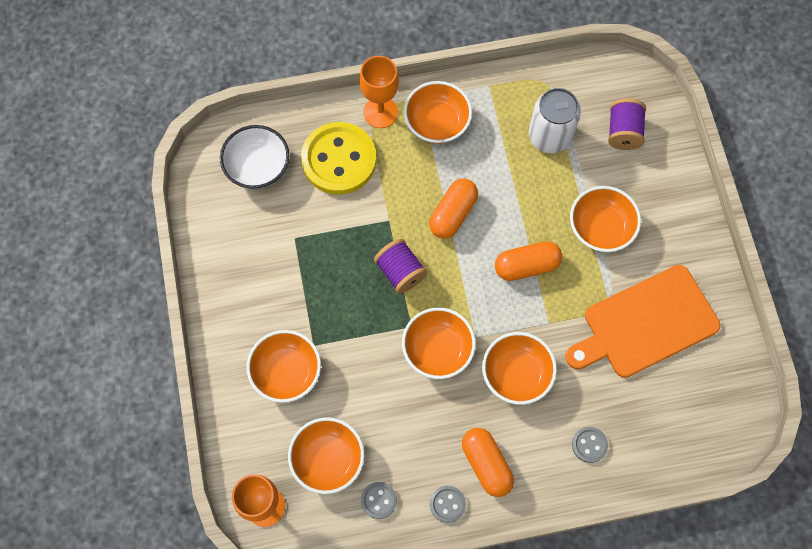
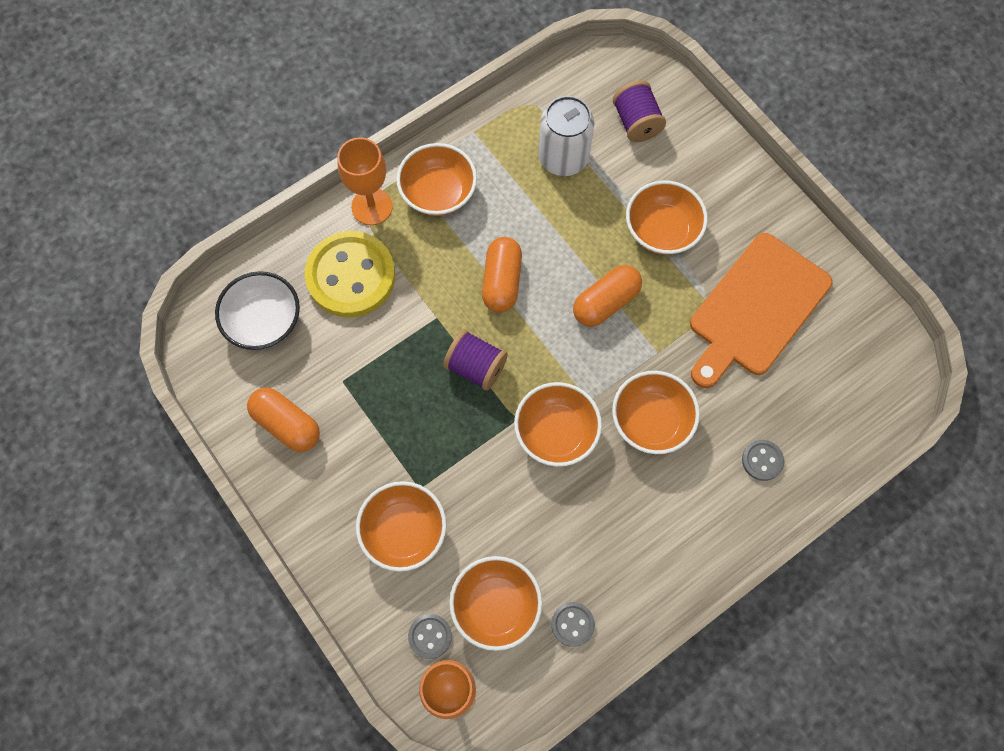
camera: 25 degrees left, 0 degrees up
grey button [430,486,466,523] -> grey button moved to [408,614,452,659]
orange capsule [462,428,514,497] -> orange capsule moved to [247,387,320,452]

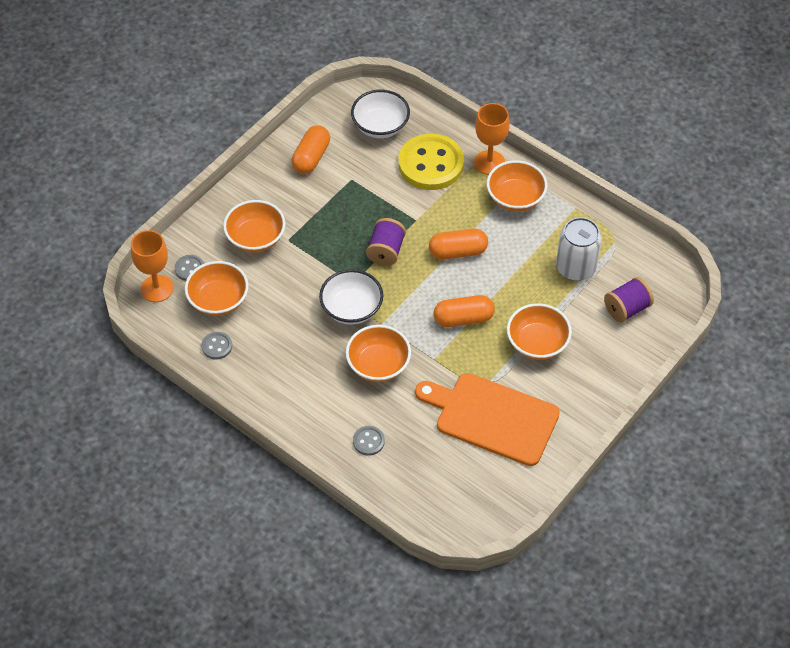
camera: 75 degrees right, 15 degrees down
orange bowl [514,382,602,467] -> white bowl [319,269,383,325]
orange capsule [573,265,642,327] -> orange capsule turned 45 degrees counterclockwise [434,295,495,327]

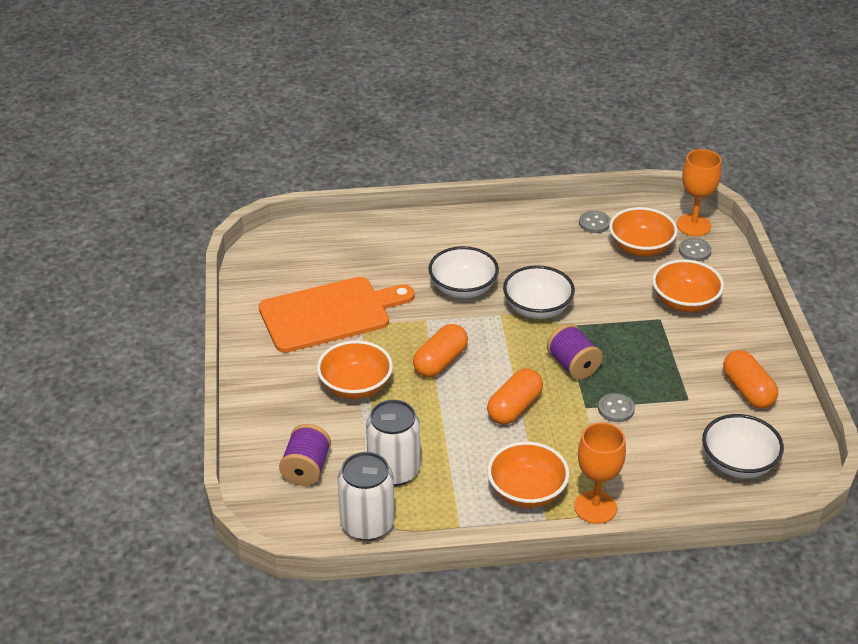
camera: 135 degrees right, 15 degrees down
orange bowl [346,325,411,382] -> white bowl [428,246,499,298]
grey button [353,426,385,456] -> grey button moved to [598,393,635,422]
yellow button [398,134,464,190] -> none
none -> white can [338,452,395,541]

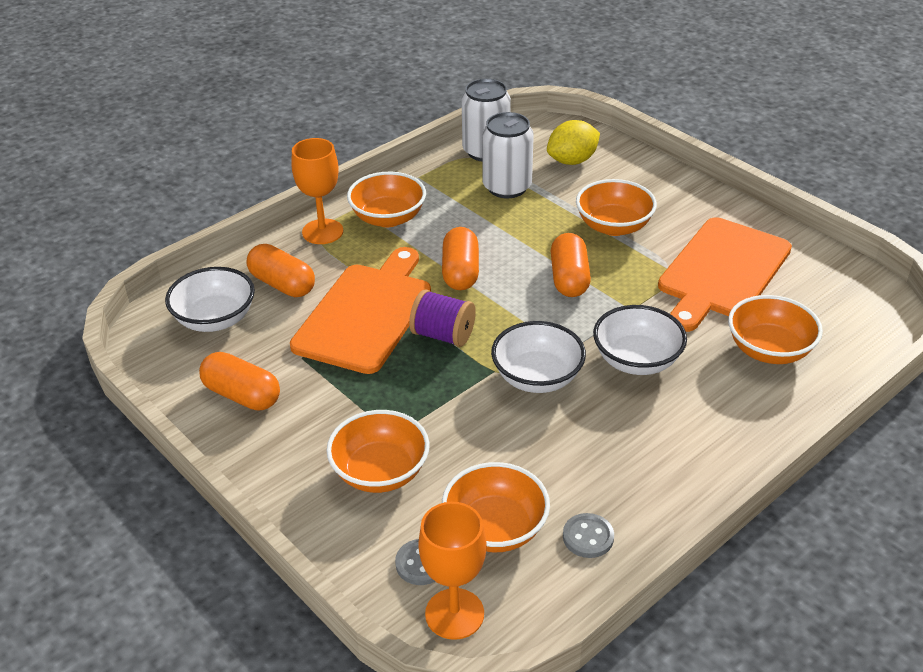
camera: 145 degrees right, 0 degrees up
purple spool [279,424,331,486] -> yellow lemon [547,120,600,165]
grey button [598,393,635,422] -> orange cutting board [290,247,431,374]
none -> orange capsule [247,244,315,297]
none -> orange bowl [728,295,823,364]

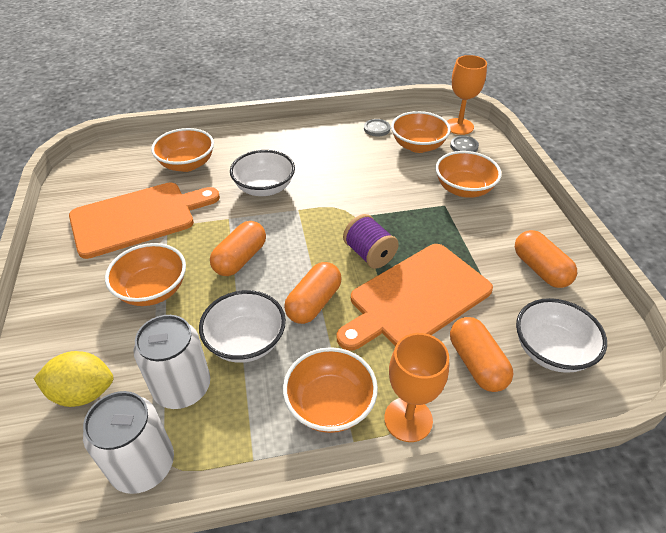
camera: 150 degrees left, 5 degrees up
white bowl [491,321,586,393] -> white bowl moved to [199,290,286,363]

